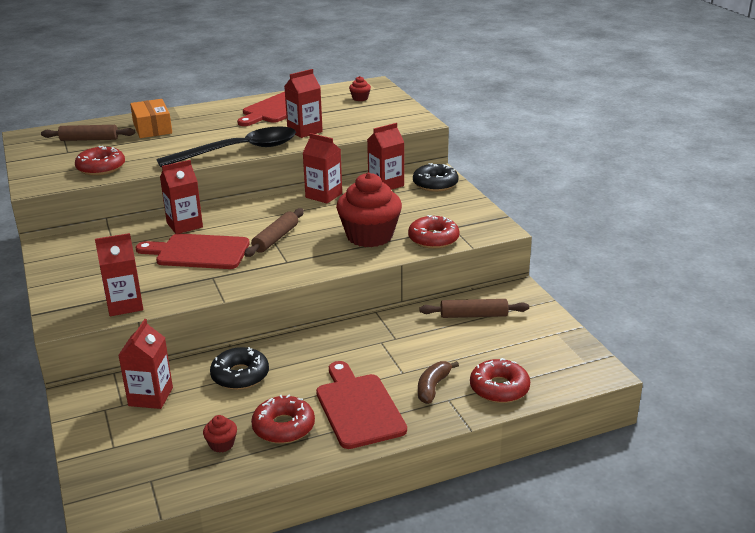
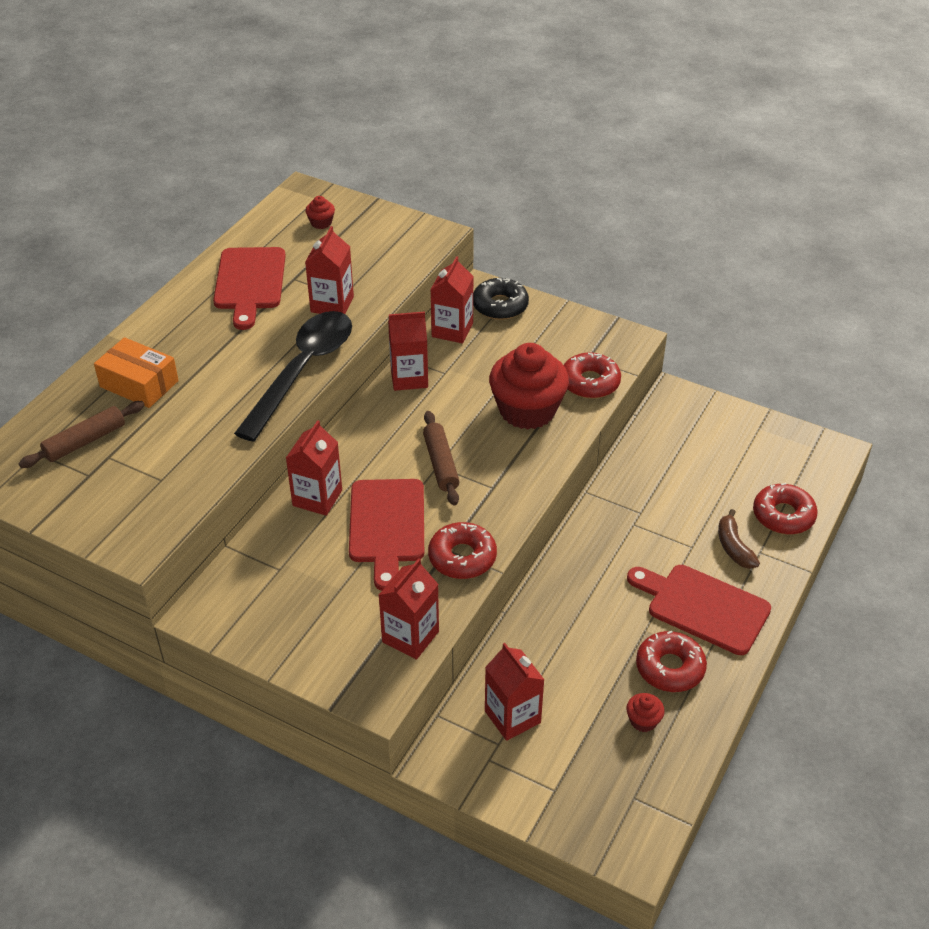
camera: 40 degrees left, 15 degrees up
red donut [75,146,125,176] -> red donut moved to [428,522,497,579]
red cutting board [135,234,250,269] -> red cutting board turned 60 degrees counterclockwise [349,479,424,591]
black donut [210,347,269,390] -> none
brown rolling pin [419,299,529,318] -> none

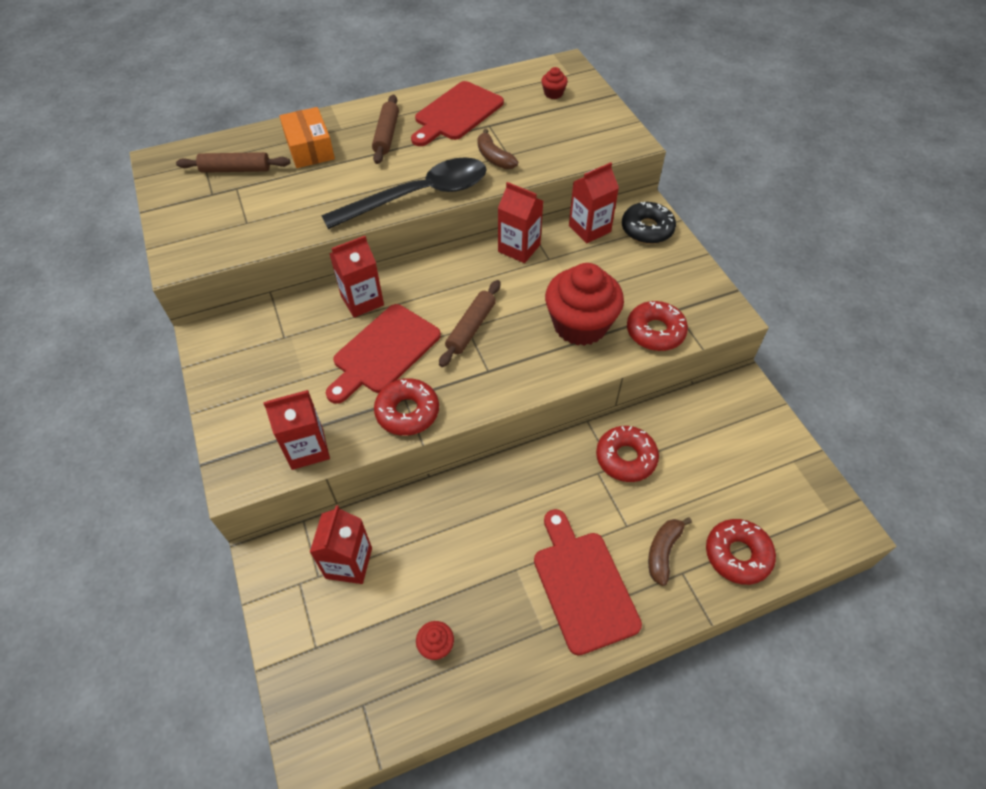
camera: 40 degrees right, 10 degrees up
red carton [305,226,354,314] -> brown banana [477,129,518,169]
red donut [636,630,707,692] -> red donut moved to [596,426,659,482]
none -> brown rolling pin [372,95,399,164]

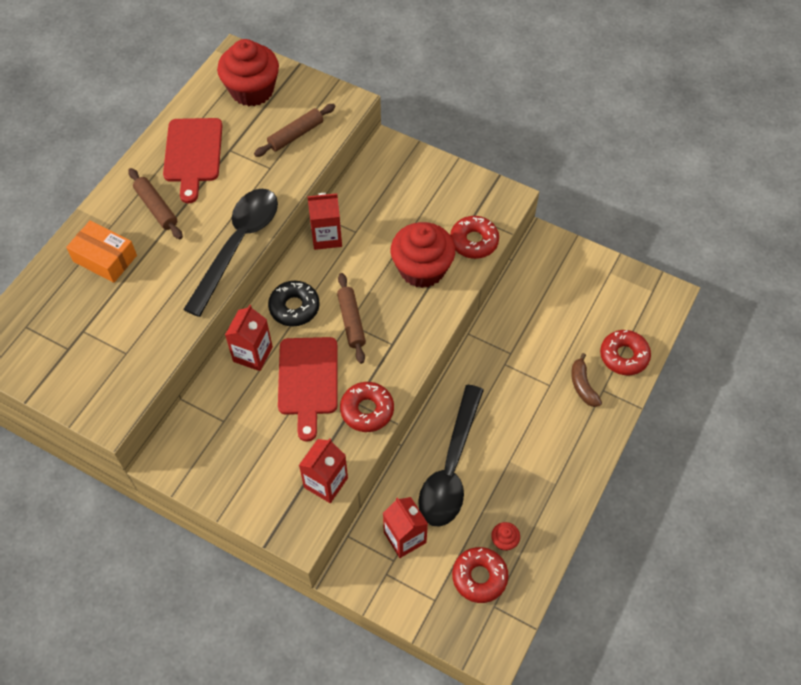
camera: 40 degrees left, 5 degrees up
brown rolling pin [176,152,290,173] -> brown rolling pin moved to [254,104,335,157]
brown banana [477,129,518,169] -> none
red cutting board [534,509,642,656] -> none
red cupcake [541,67,568,99] -> red cupcake [217,39,279,106], size x2.43
red carton [569,162,619,243] -> none
red donut [596,426,659,482] -> red donut moved to [452,547,509,603]
black donut [622,202,676,244] -> black donut moved to [268,281,320,326]
none -> black spoon [418,385,484,527]

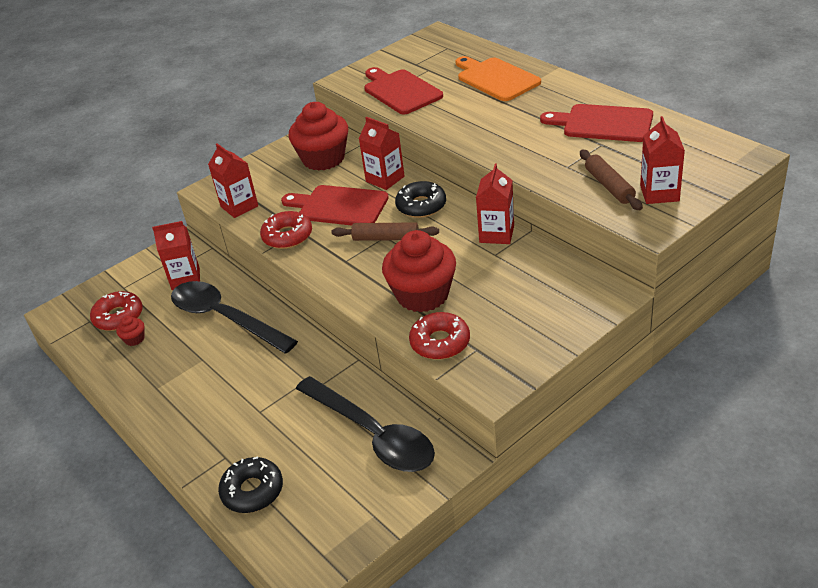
camera: 115 degrees right, 20 degrees down
orange box [66,220,137,283] -> orange cutting board [455,56,541,101]
brown rolling pin [128,168,183,239] -> none
black spoon [183,189,278,317] -> black spoon moved to [296,376,435,472]
red cupcake [217,39,279,106] -> red cupcake moved to [289,102,348,171]
brown banana [571,353,602,407] -> none
red donut [600,330,651,375] -> black donut [218,456,283,513]
none -> red cutting board [364,67,443,114]
none -> red carton [640,116,685,204]

